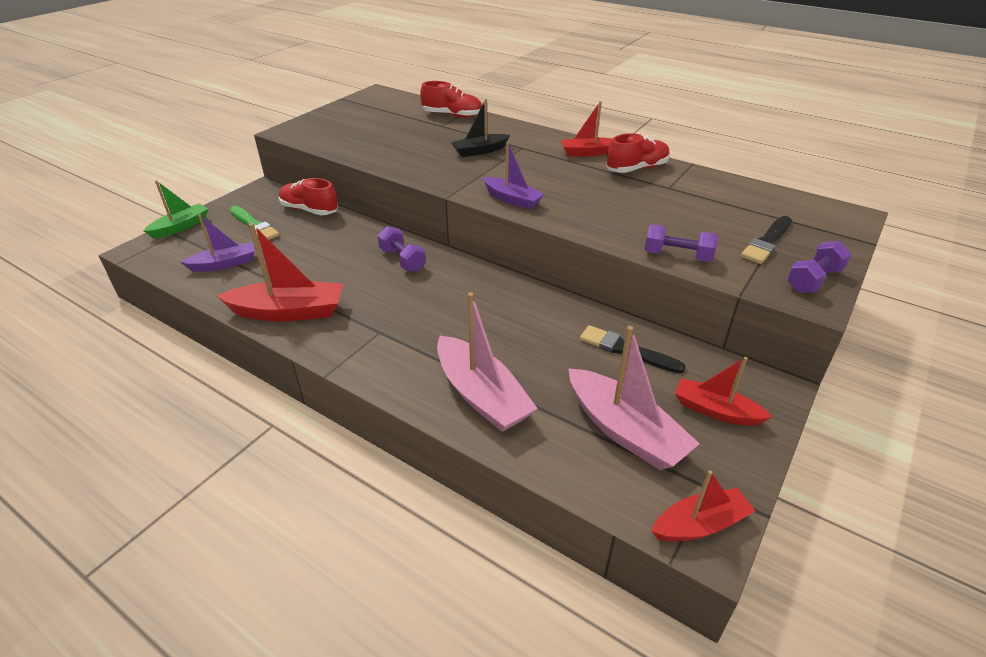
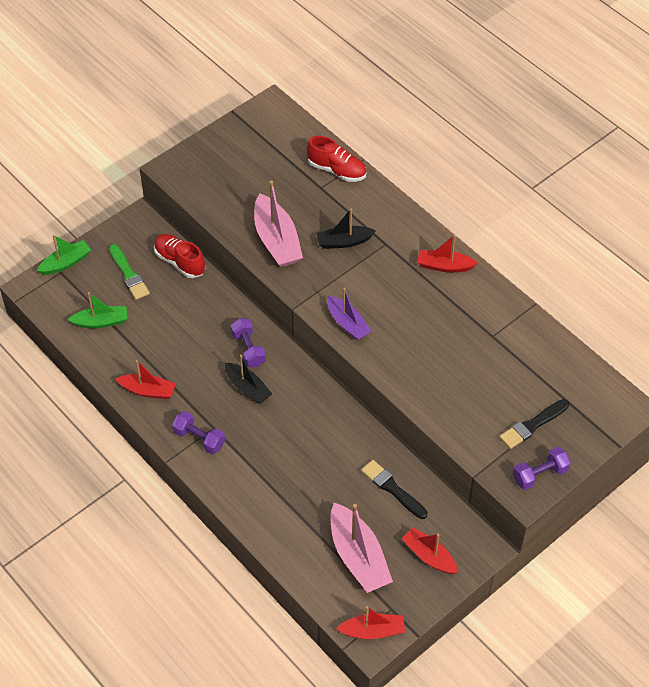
camera: 15 degrees right, 15 degrees up
purple boat [180,214,255,272] -> green boat [68,292,128,329]
red boat [217,223,343,321] -> red boat [115,360,176,399], size x0.63
pink boat [437,292,538,432] -> pink boat moved to [254,181,303,267]
red shoe [606,133,670,173] -> none
purple dumbbell [645,224,718,262] -> purple dumbbell moved to [172,411,225,454]
none -> black boat [225,355,272,404]

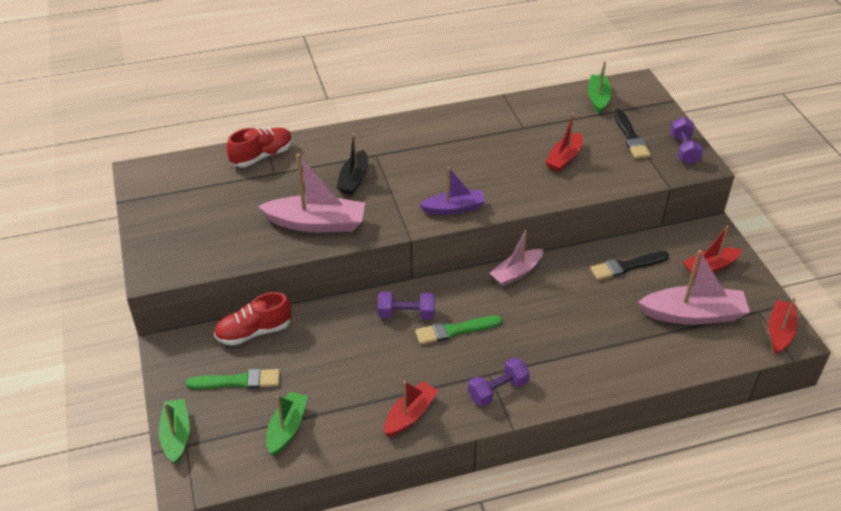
camera: 65 degrees left, 10 degrees down
black boat [225,355,272,404] -> green brush [415,315,502,345]
red boat [418,235,478,273] -> red boat moved to [545,113,583,172]
none -> pink boat [490,230,544,286]
none -> green boat [588,61,612,114]

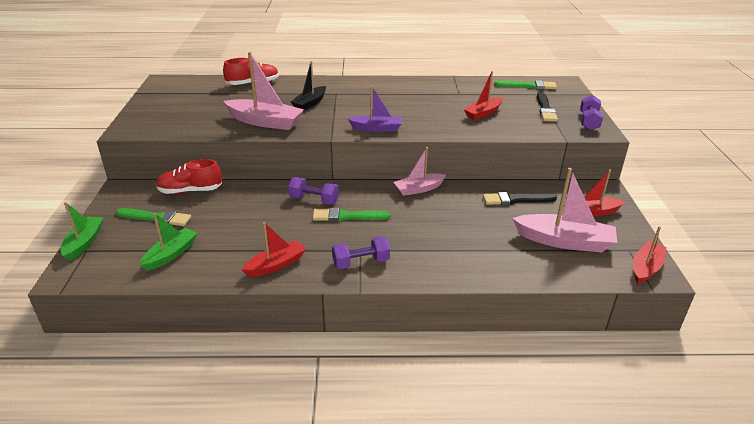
camera: 15 degrees right, 10 degrees down
green boat [588,61,612,114] -> green brush [494,80,557,89]

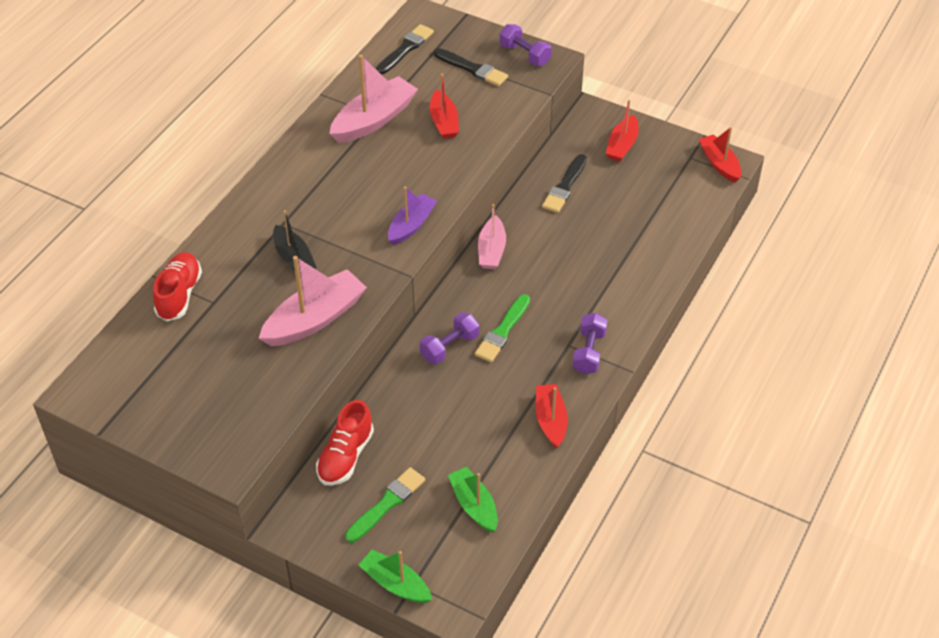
camera: 60 degrees left, 15 degrees up
green brush [494,80,557,89] -> black brush [376,24,434,74]
pink boat [512,168,617,253] -> pink boat moved to [329,55,418,143]

